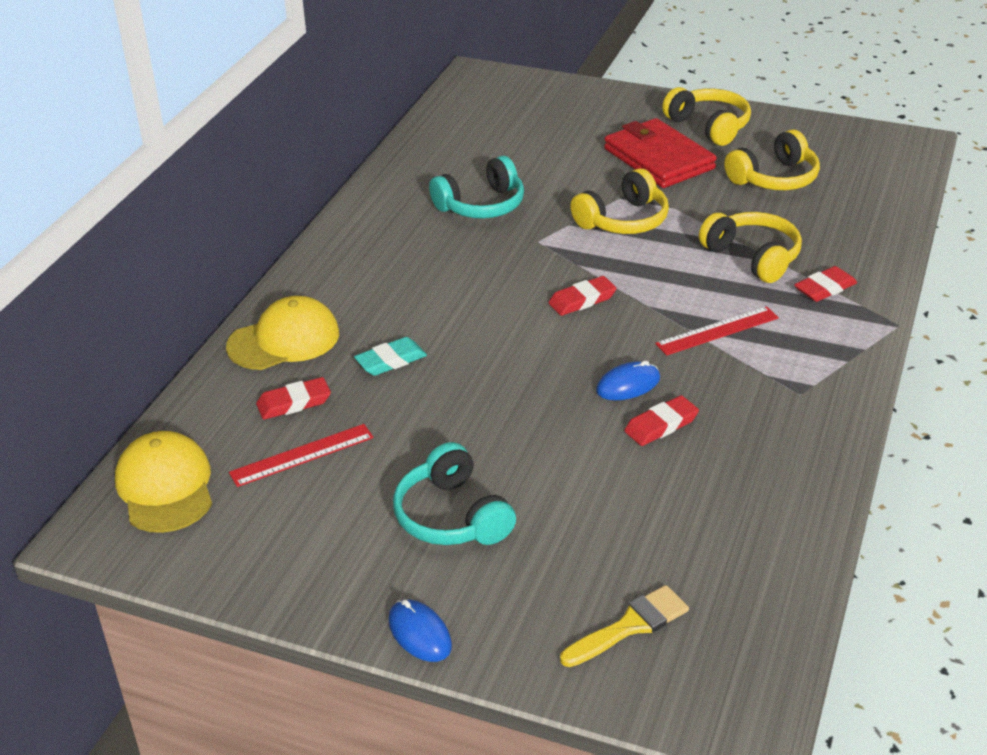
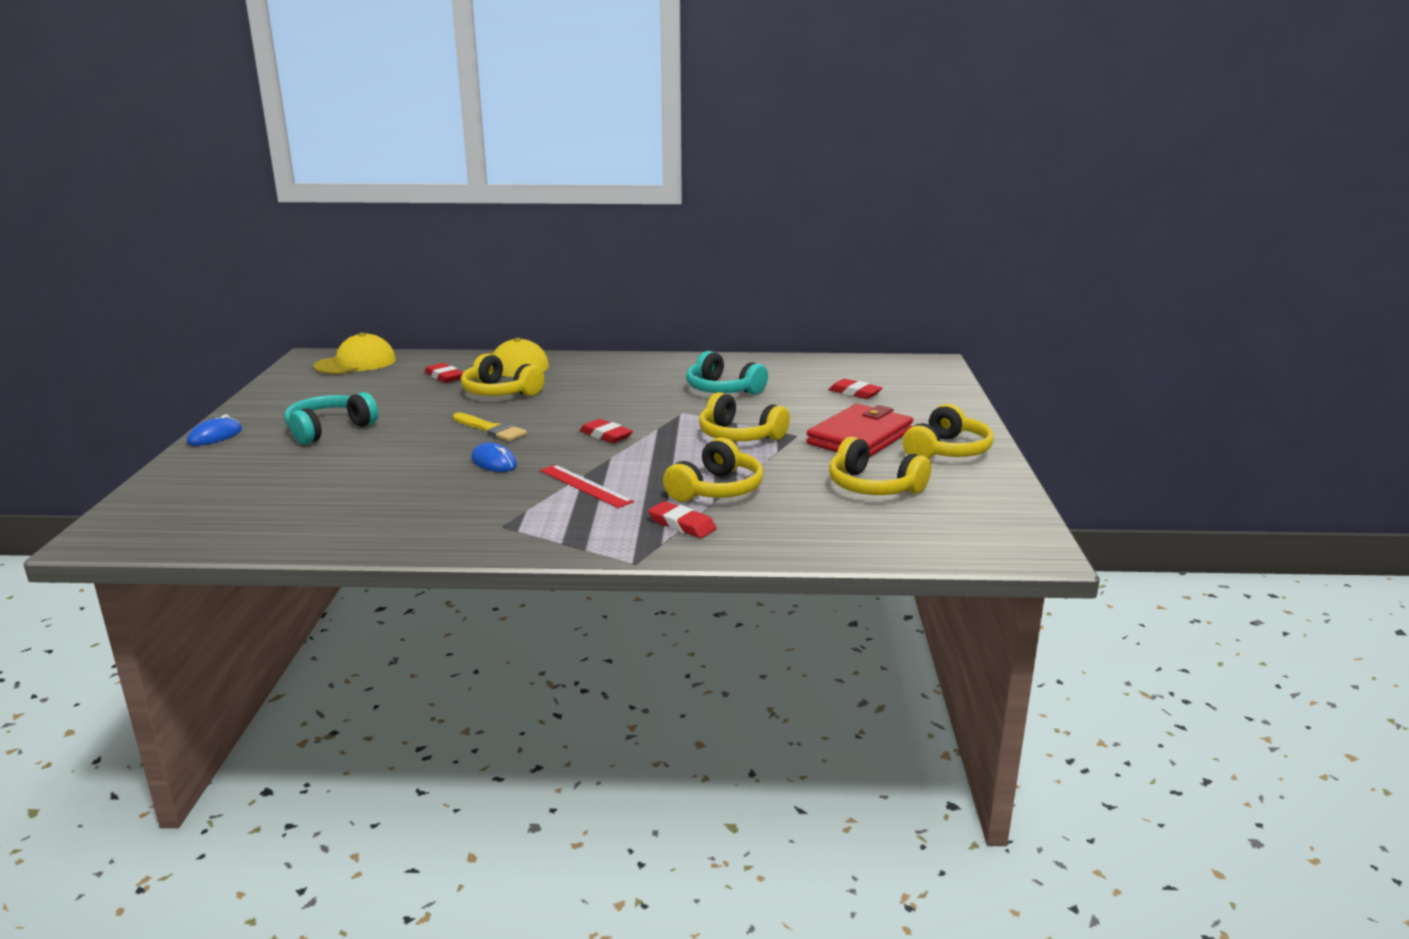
camera: 70 degrees right, 15 degrees down
red ruler [229,424,374,487] -> none
turquoise eraser [354,337,427,376] -> yellow headphones [461,354,544,396]
yellow brush [560,585,689,667] -> yellow brush moved to [453,413,527,441]
red eraser [624,395,699,446] -> red eraser moved to [829,379,883,399]

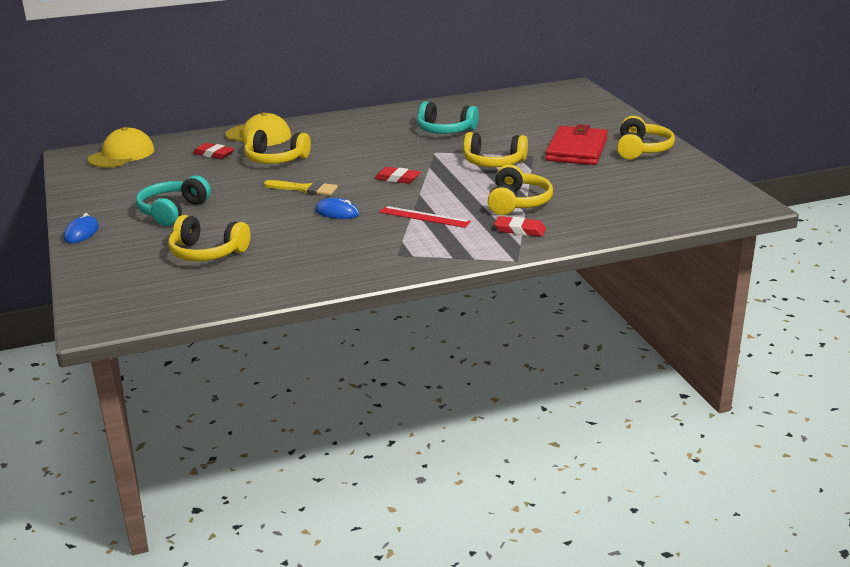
camera: 20 degrees left, 5 degrees up
red eraser [829,379,883,399] -> none
yellow headphones [829,437,931,495] -> yellow headphones moved to [168,215,250,261]

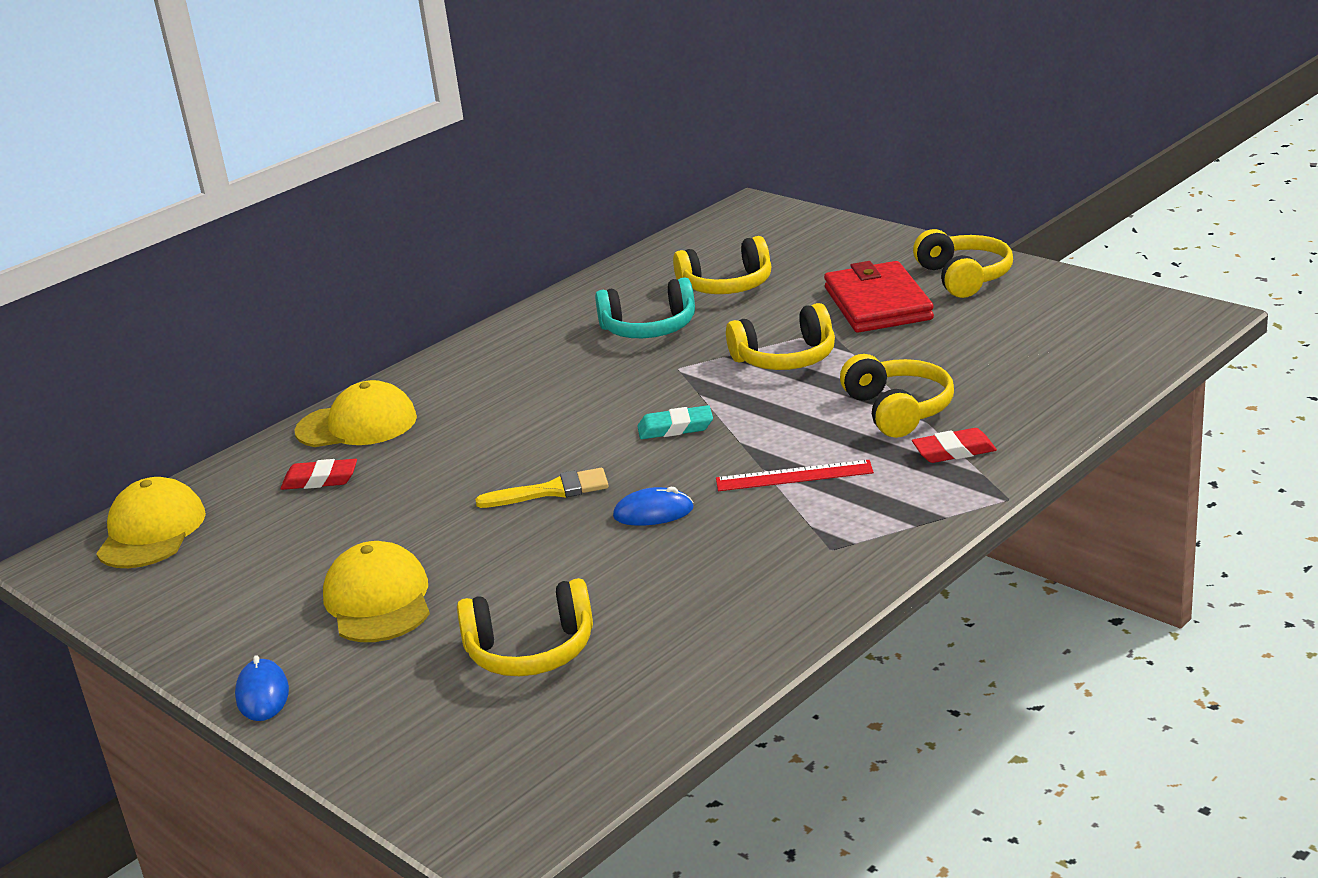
camera: 25 degrees left, 0 degrees up
turquoise headphones [136,176,211,226] -> yellow cap [323,541,430,642]
yellow headphones [244,129,311,164] -> yellow headphones moved to [673,236,771,294]
red eraser [374,167,421,184] -> turquoise eraser [637,405,713,439]

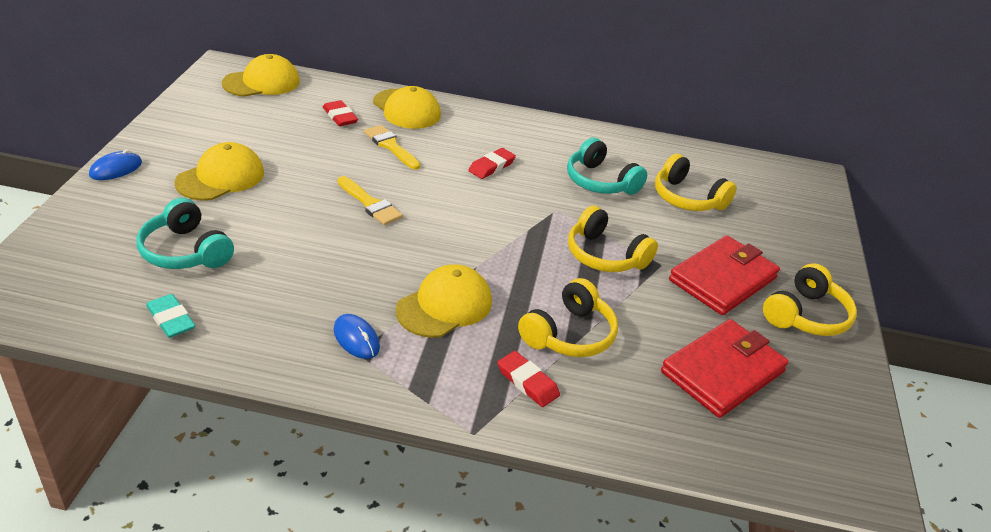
camera: 50 degrees right, 10 degrees up
yellow headphones [457,578,593,676] -> turquoise headphones [136,198,234,269]
blue mouse [613,487,694,526] -> blue mouse moved to [334,314,380,359]
turquoise eraser [637,405,713,439] -> turquoise eraser moved to [146,294,195,338]
red ruler [716,460,874,491] -> yellow cap [396,264,492,338]
none -> yellow brush [364,125,420,170]
none -> red eraser [468,148,516,179]
none -> red wallet [661,319,789,418]

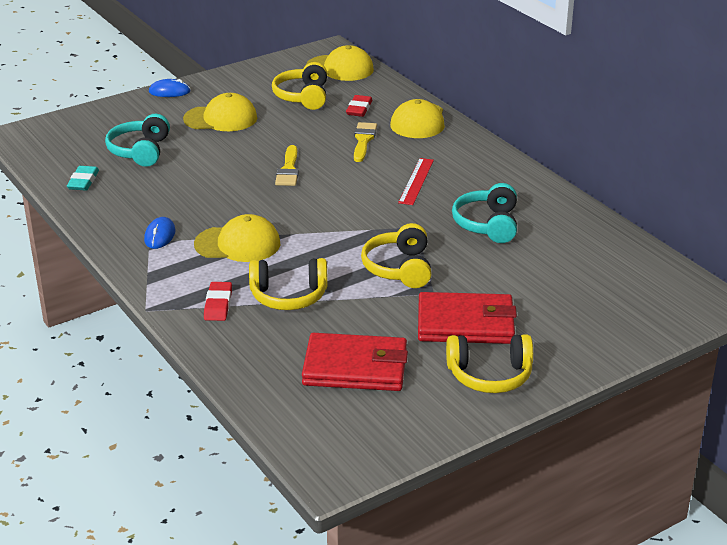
camera: 50 degrees right, 5 degrees down
red eraser [468,148,516,179] -> red ruler [398,158,434,205]
yellow headphones [655,154,737,211] -> yellow headphones moved to [272,62,327,110]

